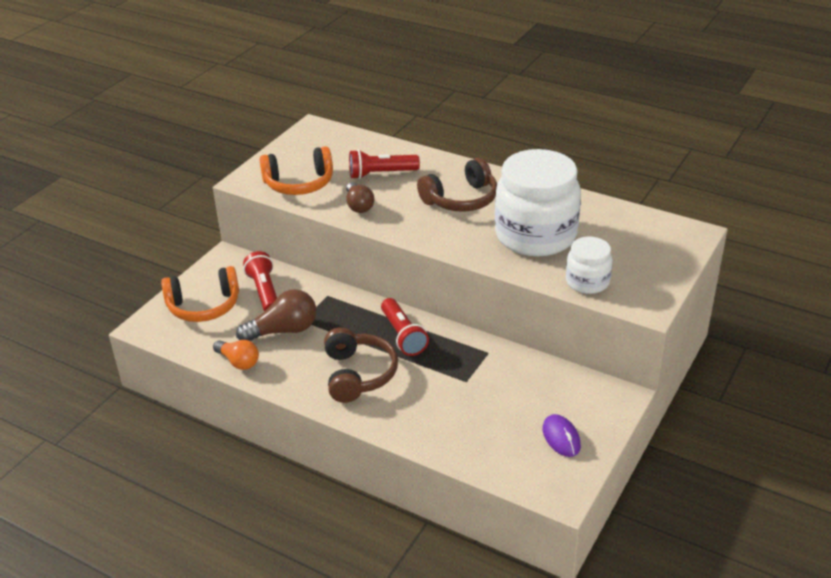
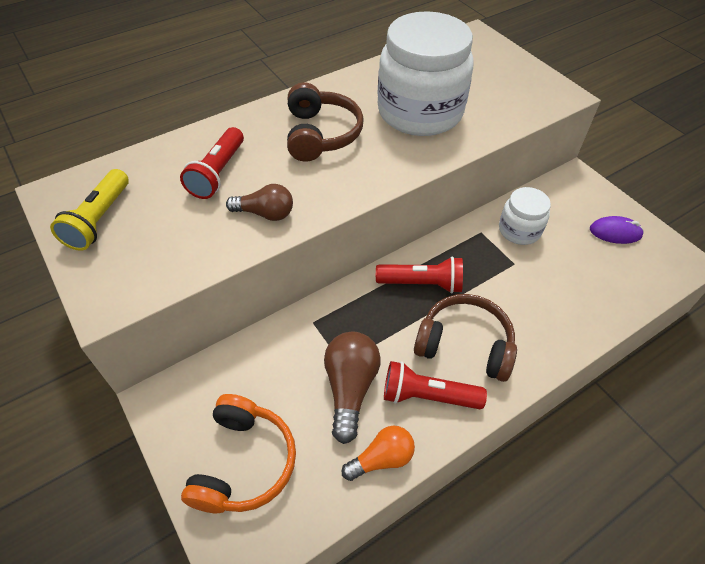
camera: 65 degrees left, 15 degrees up
red flashlight [243,251,277,311] -> red flashlight moved to [384,361,487,409]
orange headphones [260,146,333,195] -> none
white jar [566,237,612,294] -> white jar moved to [499,187,551,245]
none -> yellow flashlight [50,169,129,251]

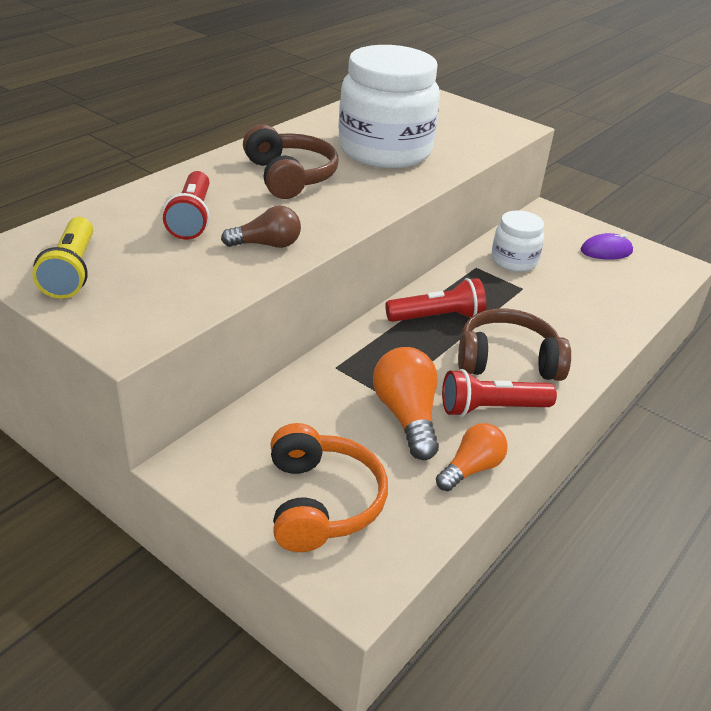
camera: 20 degrees left, 15 degrees down
brown light bulb [324,332,381,444] -> orange light bulb [373,347,439,460]

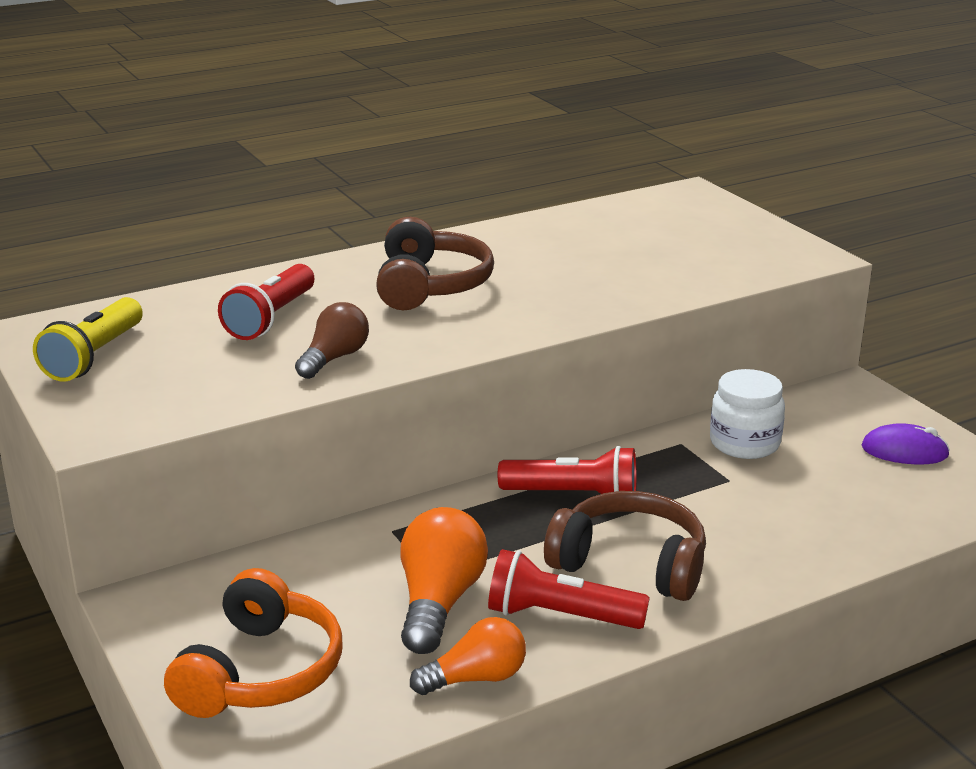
camera: 25 degrees right, 10 degrees down
brown light bulb [221,206,301,248] -> brown light bulb turned 75 degrees counterclockwise [295,302,369,379]
white jar [338,45,440,168] -> none

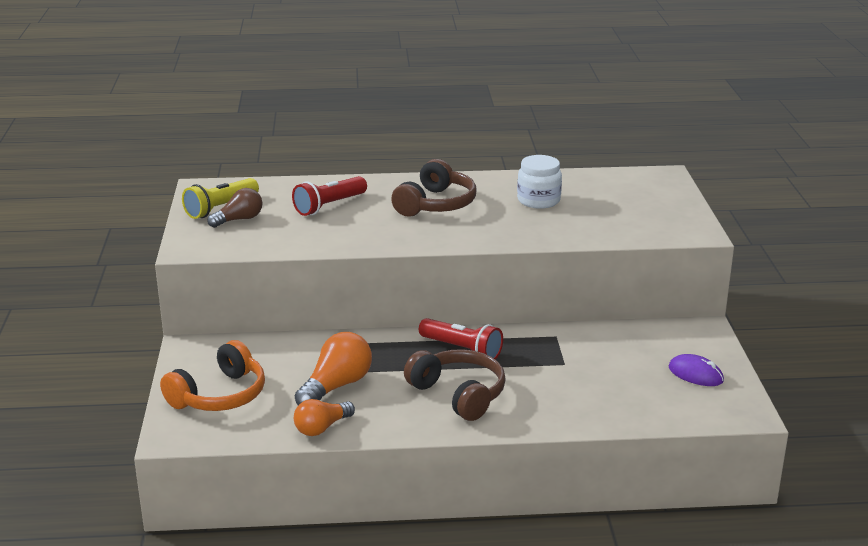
camera: 25 degrees right, 0 degrees up
brown light bulb [295,302,369,379] -> brown light bulb moved to [207,188,262,228]
orange light bulb [410,617,526,695] -> orange light bulb turned 135 degrees clockwise [294,399,355,436]
red flashlight [488,549,650,629] -> none
white jar [710,369,785,459] -> white jar moved to [517,155,562,209]

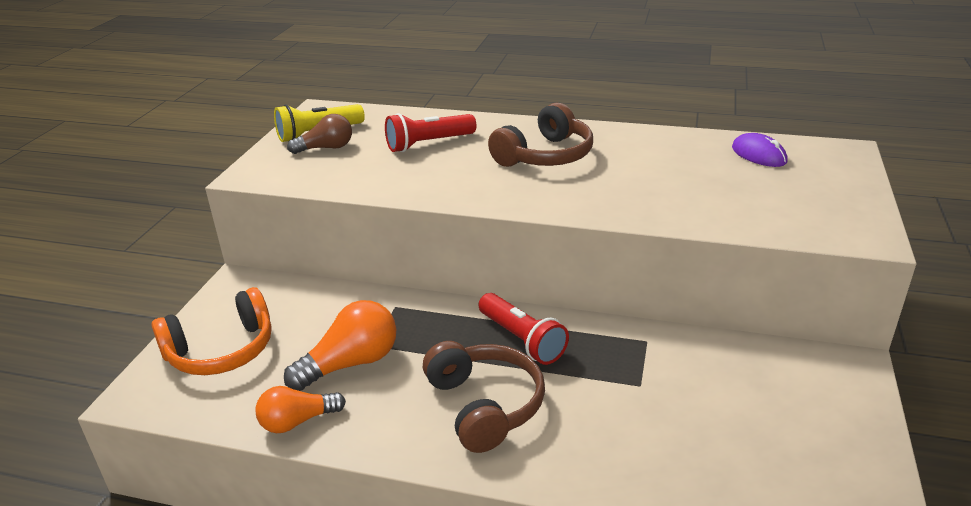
camera: 20 degrees right, 5 degrees up
white jar [517,155,562,209] -> none
purple mouse [669,354,724,386] -> purple mouse moved to [732,133,787,167]

